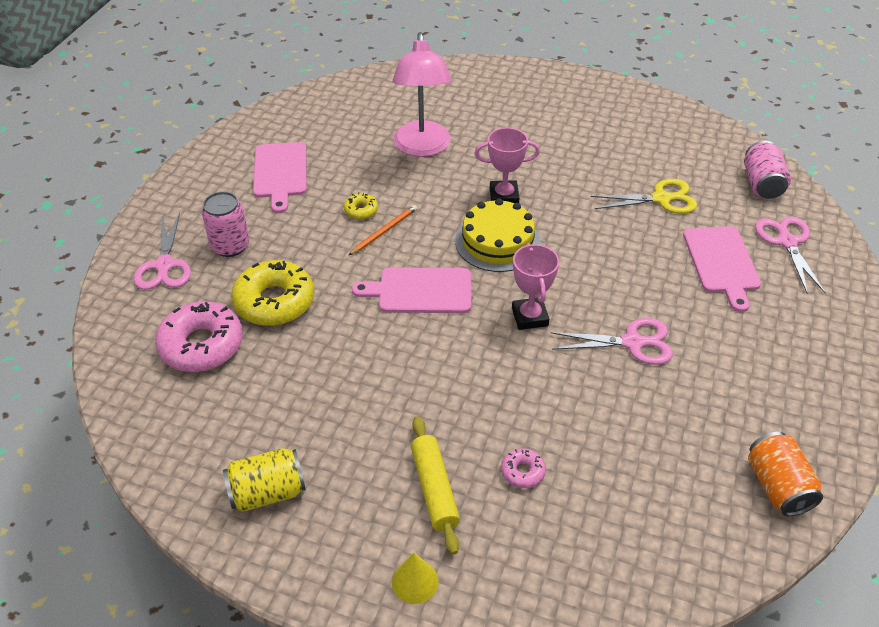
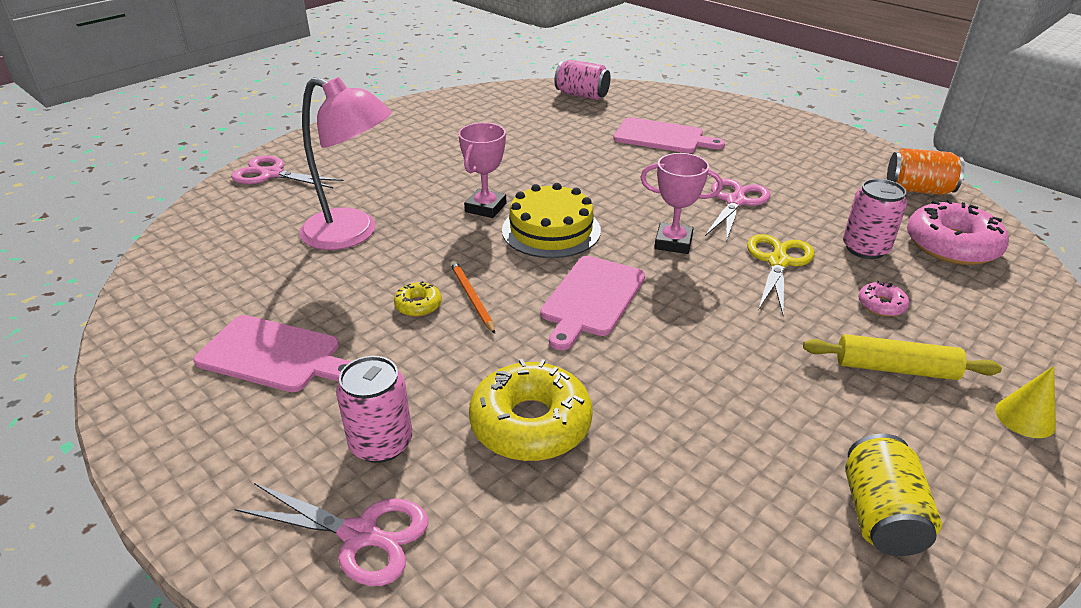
camera: 65 degrees left, 10 degrees down
pink donut [155,301,243,372] -> pink donut moved to [907,199,1009,265]
yellow scissors [591,179,697,214] -> yellow scissors moved to [747,234,814,316]
pink scissors [755,216,826,294] -> pink scissors moved to [231,155,344,188]
none -> pink can [843,179,907,259]

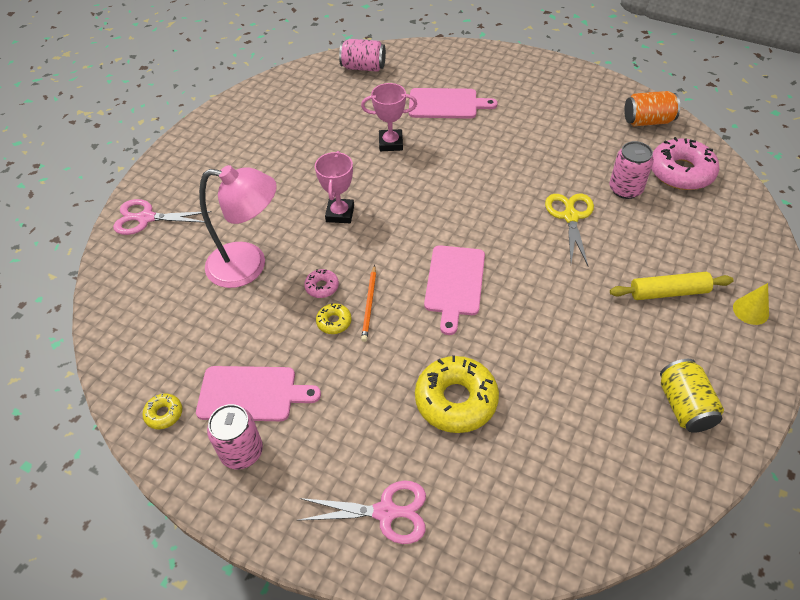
camera: 15 degrees left, 15 degrees up
pink can [336,356,412,463] -> pink can moved to [207,404,263,469]
orange pencil [450,261,495,334] -> orange pencil turned 135 degrees counterclockwise [361,265,376,342]
yellow cake [502,183,601,258] -> none
pink trophy [640,153,723,254] -> pink trophy moved to [361,83,417,151]
pink scissors [705,179,771,241] -> none
pink donut [858,281,909,317] -> pink donut moved to [304,269,339,298]
none -> yellow donut [143,393,182,429]

